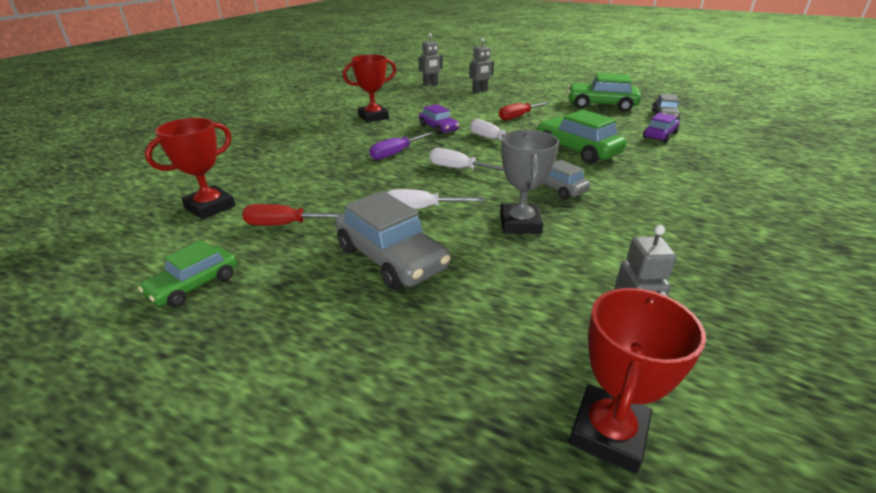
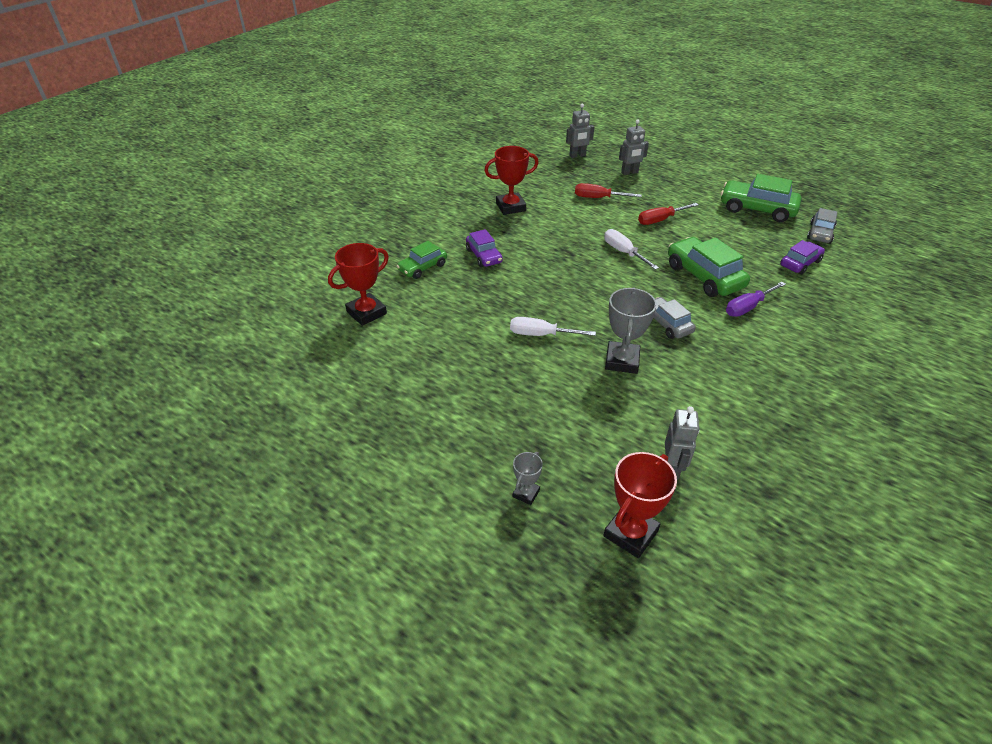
camera: 10 degrees right, 10 degrees up
green car [138,240,237,307] -> green car moved to [397,241,447,279]
red screwdriver [242,204,343,225] -> red screwdriver moved to [575,183,642,198]
grey car [335,191,451,290] -> none
purple screwdriver [369,132,434,160] -> purple screwdriver moved to [726,282,786,317]
purple car [419,104,459,135] -> purple car moved to [466,229,503,267]
white screwdriver [429,148,504,171] -> none
none -> grey trophy [513,452,543,505]

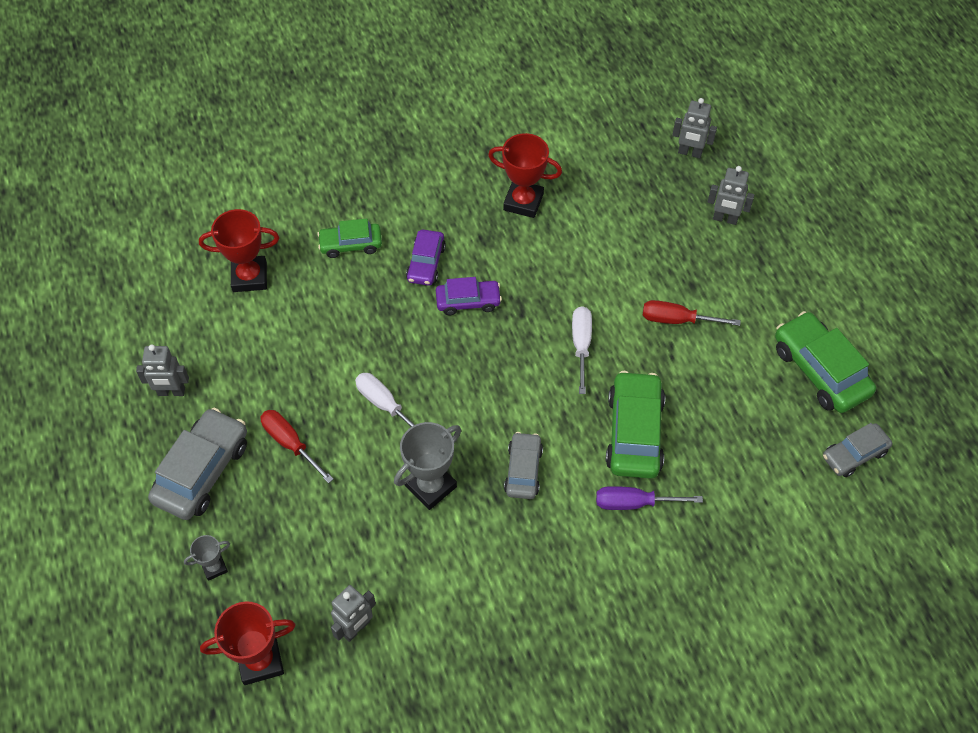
camera: 35 degrees right, 15 degrees up
red screwdriver [575,183,642,198] -> red screwdriver moved to [261,410,333,483]
purple car [780,240,825,275] -> purple car moved to [436,277,502,315]
none -> grey robot [136,344,189,396]
none -> grey car [148,408,247,520]

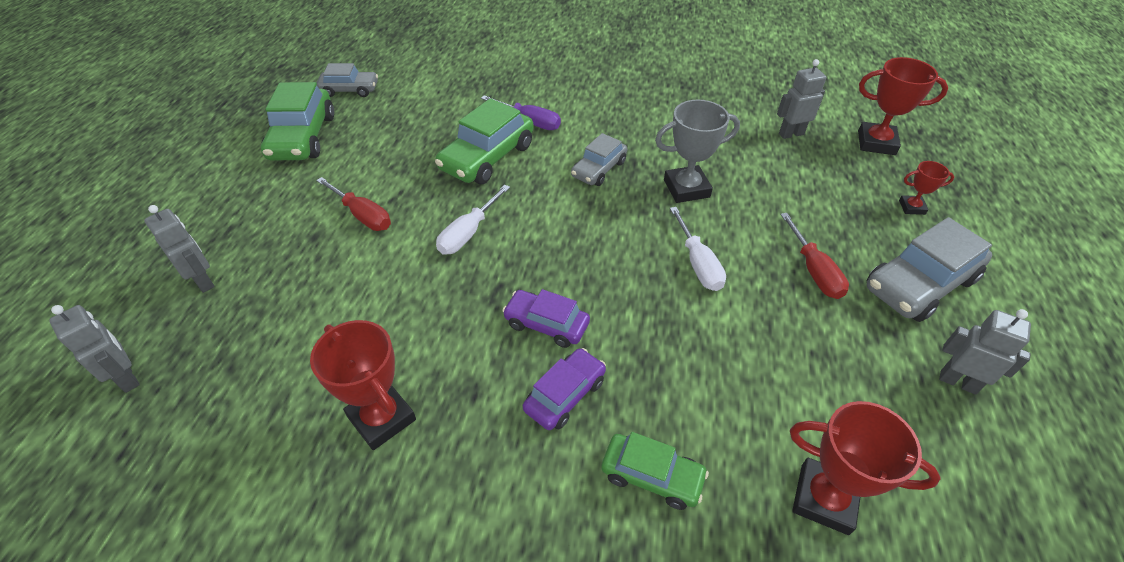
camera: 150 degrees left, 10 degrees down
grey trophy [184,535,230,581] -> red trophy [899,161,954,215]

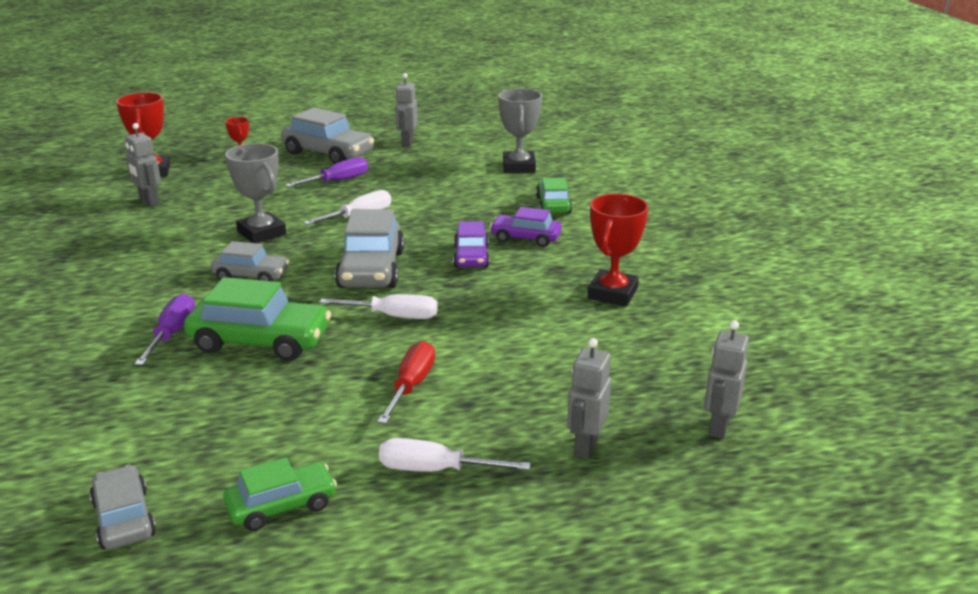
camera: 115 degrees left, 20 degrees down
green car [261,82,334,160] -> green car [224,457,337,531], size x0.61
red screwdriver [780,213,849,299] -> purple screwdriver [285,157,368,187]
red trophy [790,401,941,535] -> grey trophy [498,88,542,173]
none -> grey car [335,209,404,288]
none -> white screwdriver [379,438,531,472]

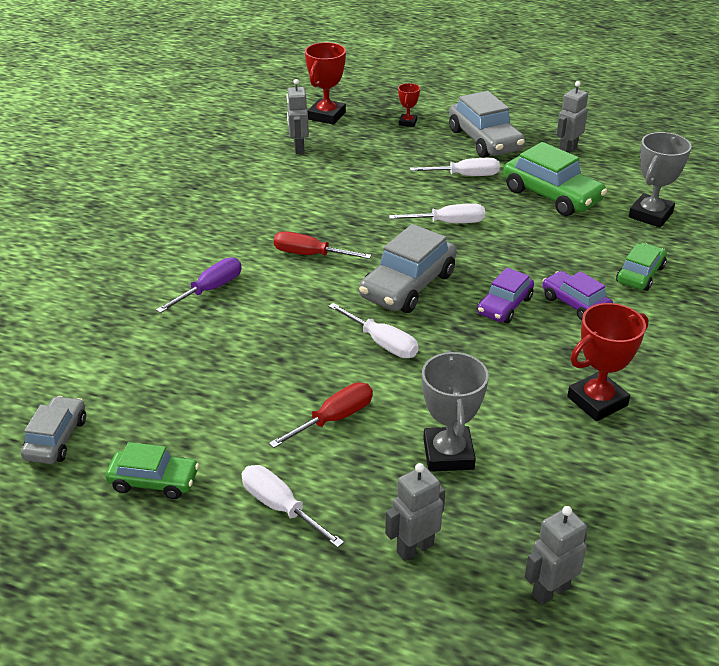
camera: 35 degrees right, 10 degrees up
green car [184,277,331,361] -> green car moved to [503,142,607,216]
grey car [211,241,290,281] -> red screwdriver [274,231,371,259]
grey trophy [225,143,286,243] -> grey trophy moved to [422,350,489,472]
purple screwdriver [285,157,368,187] -> white screwdriver [410,158,500,176]

